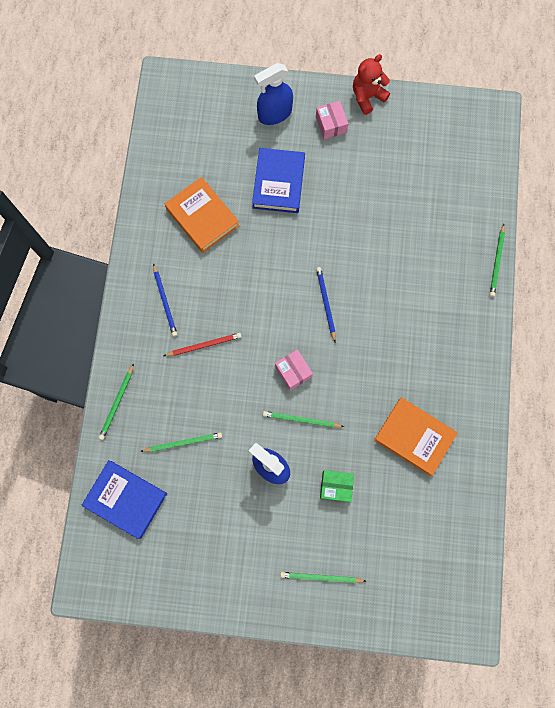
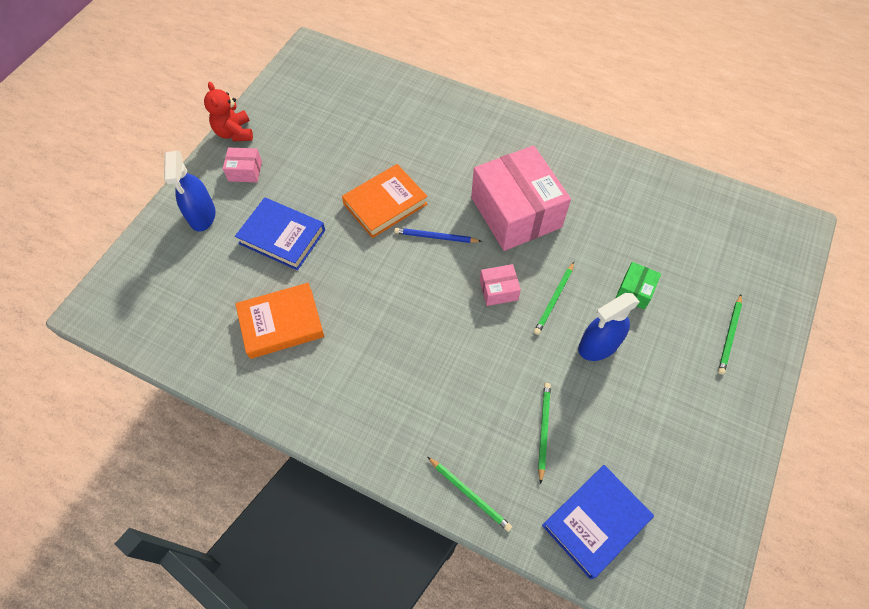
camera: 70 degrees left, 15 degrees down
blue pencil [153,263,177,337] -> none
red pencil [164,333,242,356] -> none
orange book [374,397,458,476] -> orange book moved to [342,164,427,238]
green pencil [490,224,505,297] -> none
none -> pink box [471,145,571,251]

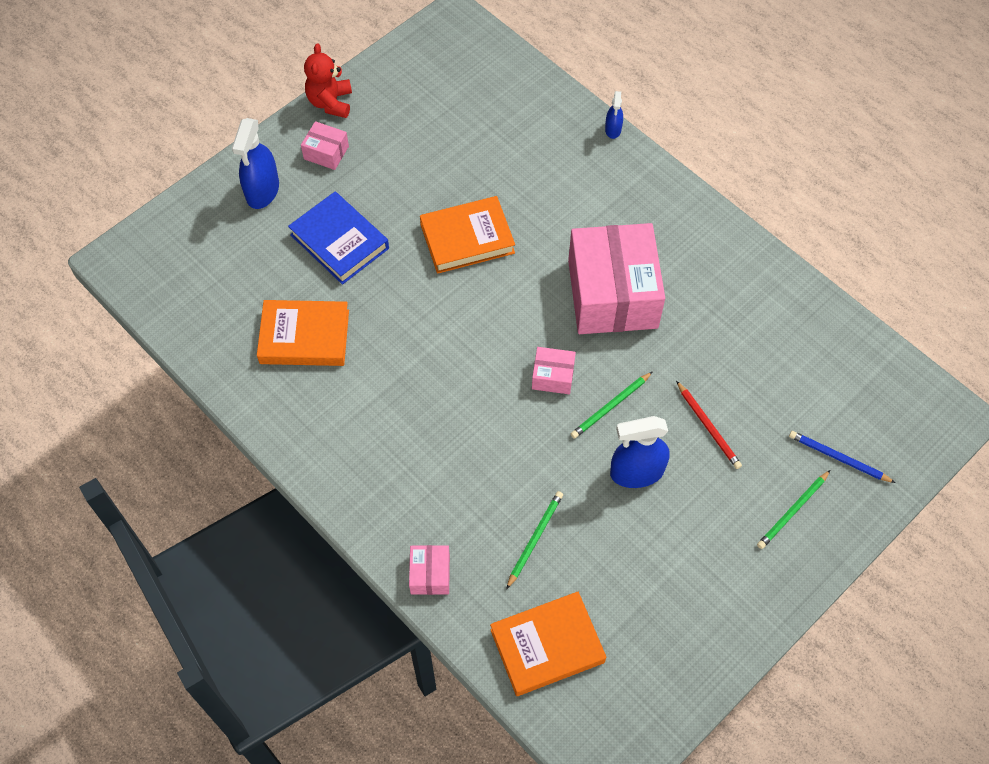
camera: 20 degrees right, 0 degrees up
blue pencil [394,228,482,243] -> blue pencil moved to [789,431,896,483]
green pencil [428,457,512,532] -> pink box [409,545,450,595]
blue book [542,465,654,579] -> orange book [490,592,606,696]
green box [616,262,661,309] -> red pencil [676,381,742,469]
none -> blue spray bottle [605,91,623,139]

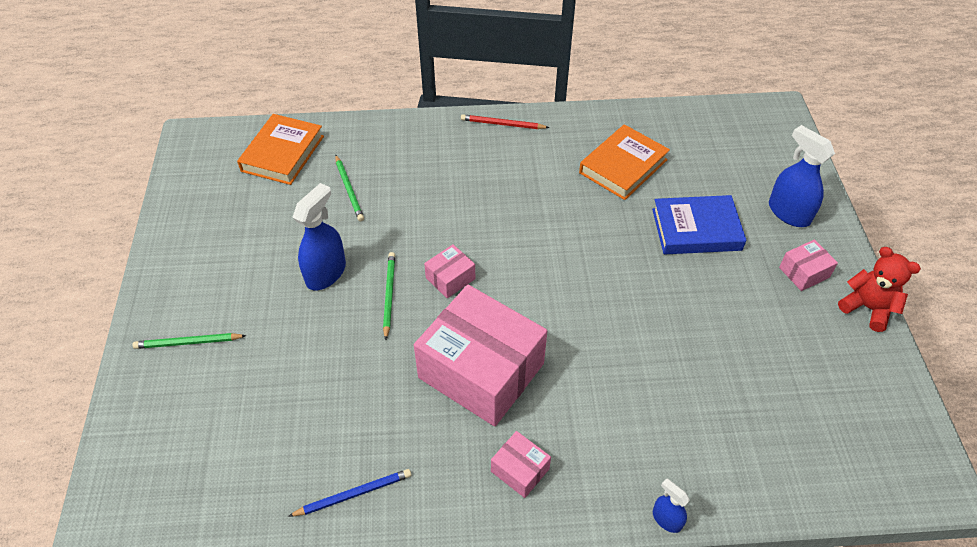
camera: 130 degrees right, 10 degrees down
pink box [409,545,450,595] -> pink box moved to [491,431,551,498]
orange book [420,196,515,274] -> none
red pencil [676,381,742,469] -> red pencil moved to [461,114,549,129]
green pencil [757,470,830,549] -> green pencil turned 90 degrees counterclockwise [132,333,247,349]
blue pencil [789,431,896,483] -> blue pencil moved to [288,469,411,517]

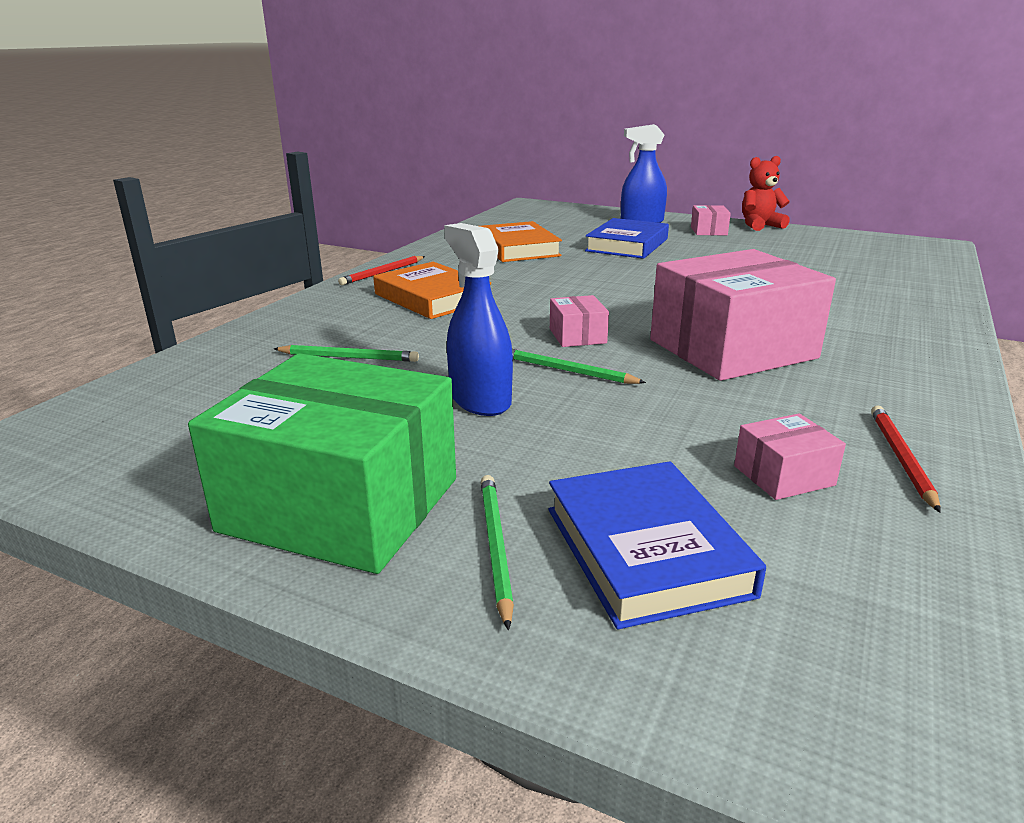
camera: 60 degrees left, 25 degrees down
green pencil [132,333,247,349] -> green pencil turned 150 degrees clockwise [481,475,514,630]
orange book [237,114,324,185] -> orange book moved to [373,262,491,319]
blue pencil [288,469,411,517] -> red pencil [871,406,941,513]
pink box [491,431,551,498] -> pink box moved to [734,413,846,500]
blue spray bottle [653,479,690,533] -> none
none -> green box [188,353,456,574]
none -> blue book [549,461,766,629]

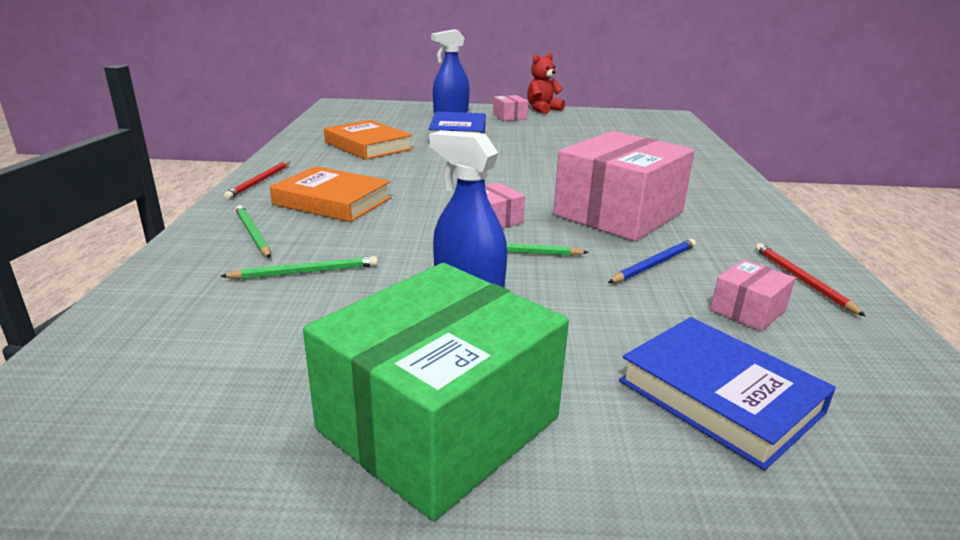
camera: 25 degrees left, 0 degrees up
green box [188,353,456,574] -> green box turned 45 degrees counterclockwise [303,263,569,521]
green pencil [481,475,514,630] -> green pencil moved to [235,205,271,258]
none -> blue pencil [608,239,696,283]

